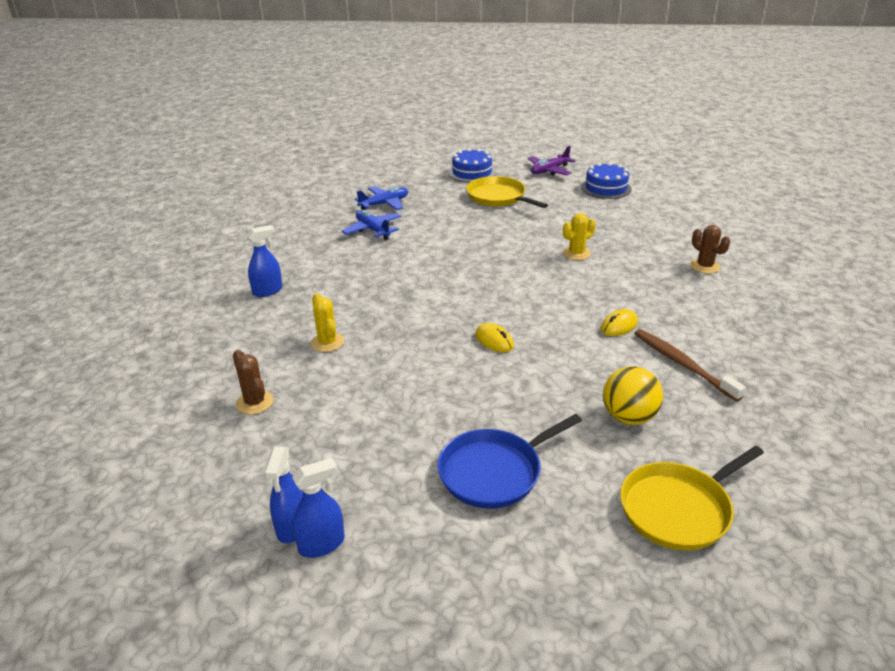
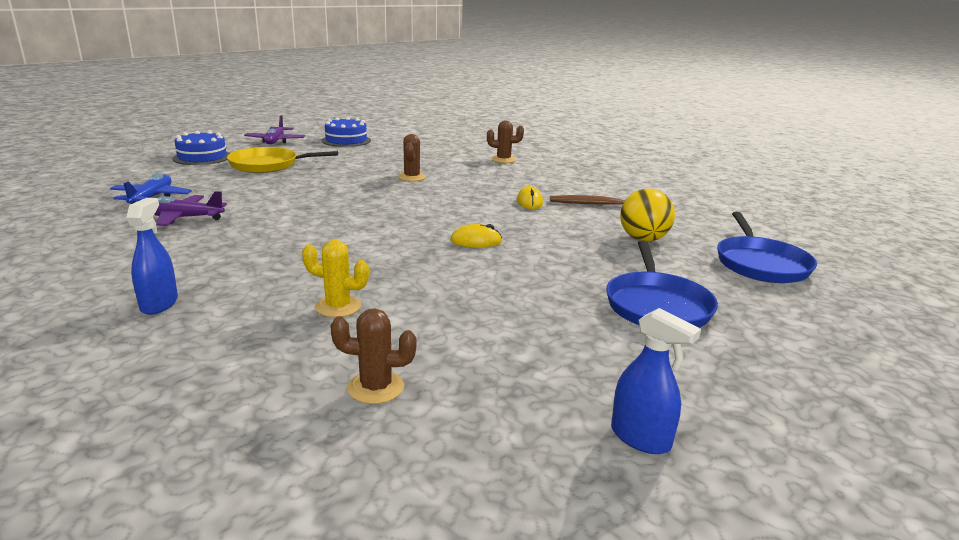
camera: 55 degrees left, 10 degrees down
blue spray bottle [292,458,345,558] -> none
blue plane [342,210,401,240] -> purple plane [154,191,227,226]
yellow cactus [563,213,596,260] -> brown cactus [398,134,426,182]
yellow pan [620,446,764,551] -> blue pan [717,212,817,283]

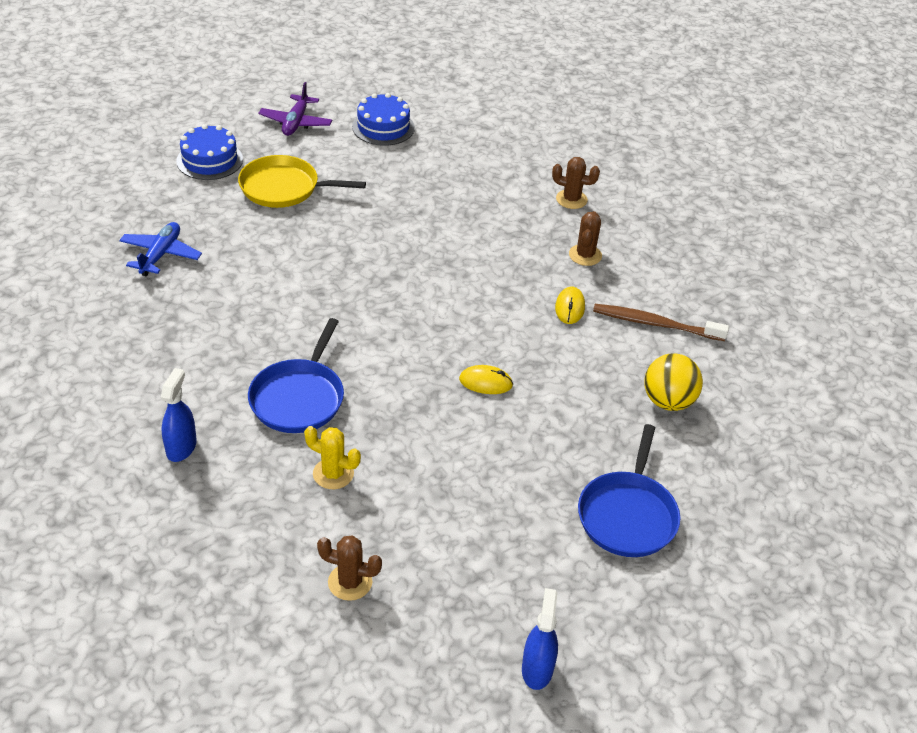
camera: 10 degrees right, 20 degrees up
purple plane [154,191,227,226] -> none
brown cactus [398,134,426,182] -> brown cactus moved to [569,211,602,266]
blue spray bottle [611,308,701,454] -> blue spray bottle turned 135 degrees counterclockwise [522,588,558,690]
blue pan [717,212,817,283] -> blue pan moved to [248,318,344,433]

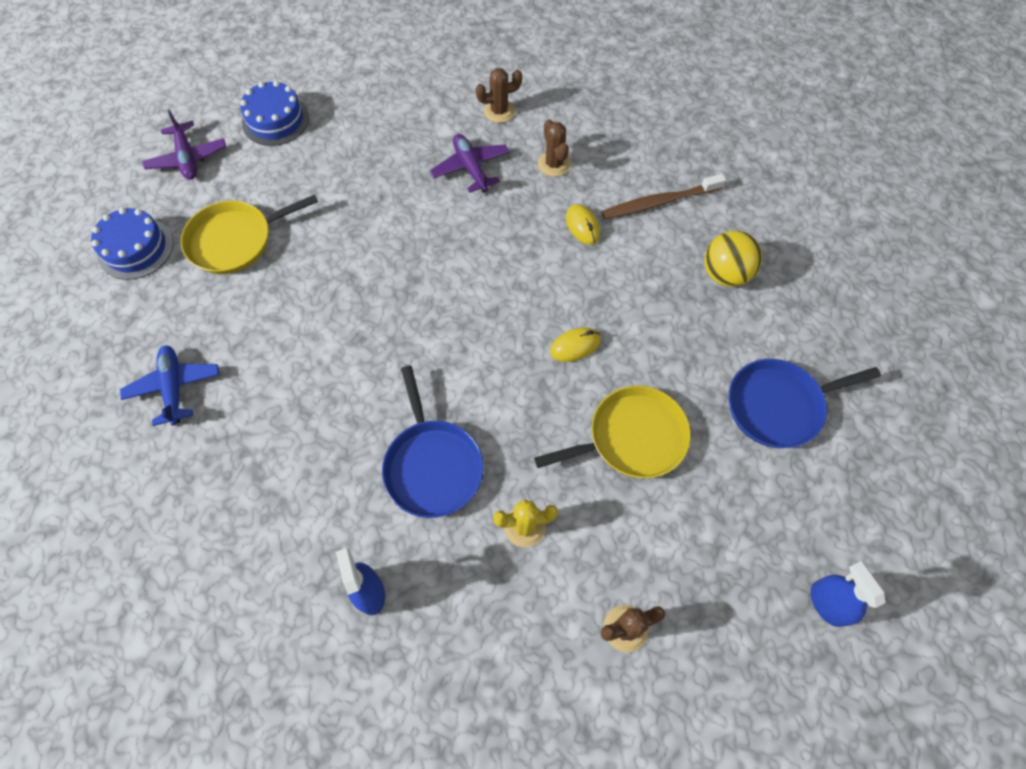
camera: 30 degrees left, 20 degrees up
blue pan [578,424,680,557] -> blue pan turned 90 degrees clockwise [728,359,881,448]
none -> purple plane [430,134,510,193]
none -> yellow pan [534,385,691,478]

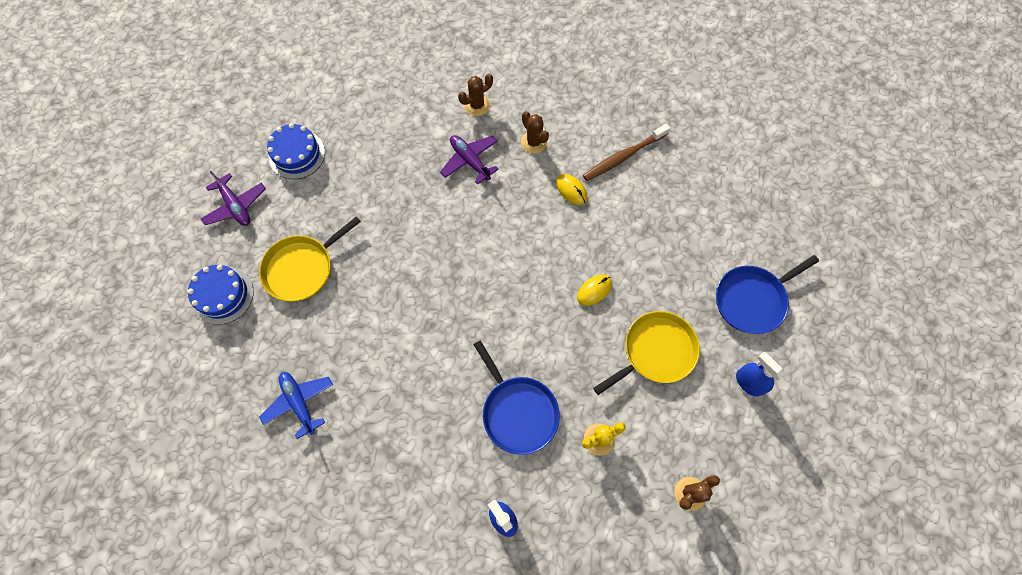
camera: 15 degrees left, 5 degrees up
yellow ball [704,231,762,287] -> none
blue spray bottle [811,561,885,627] -> blue spray bottle moved to [736,352,784,396]

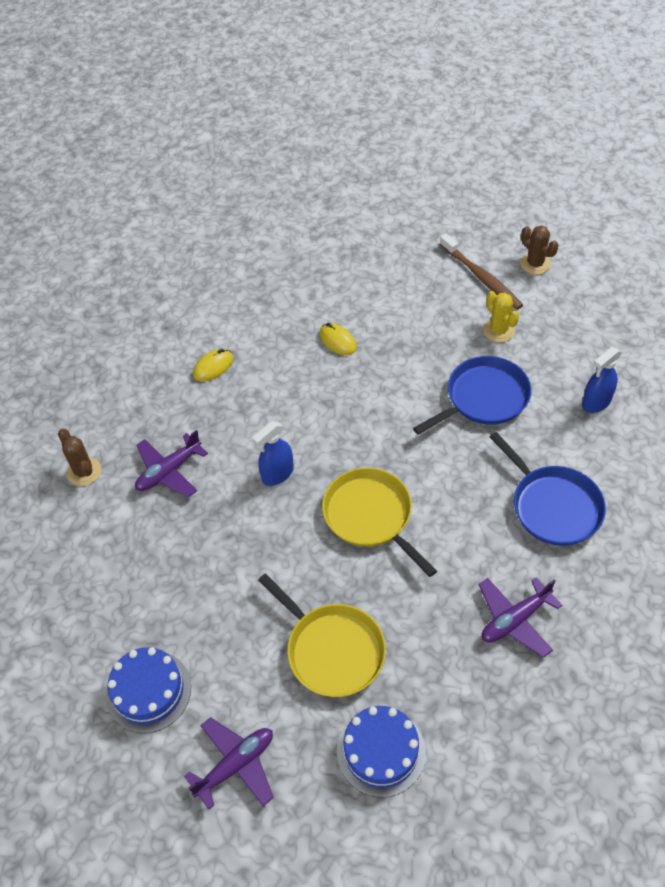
camera: 90 degrees left, 15 degrees down
blue plane [259,372,333,439] -> purple plane [479,577,562,658]
brown cactus [521,111,549,154] -> none
brown toothbrush [583,124,670,181] -> brown toothbrush moved to [440,234,523,310]
yellow pan [593,311,700,395] -> yellow pan moved to [322,468,437,577]
blue pan [716,255,819,334] -> blue pan moved to [490,432,606,546]
blue spray bottle [736,352,784,396] -> blue spray bottle moved to [252,421,294,486]

